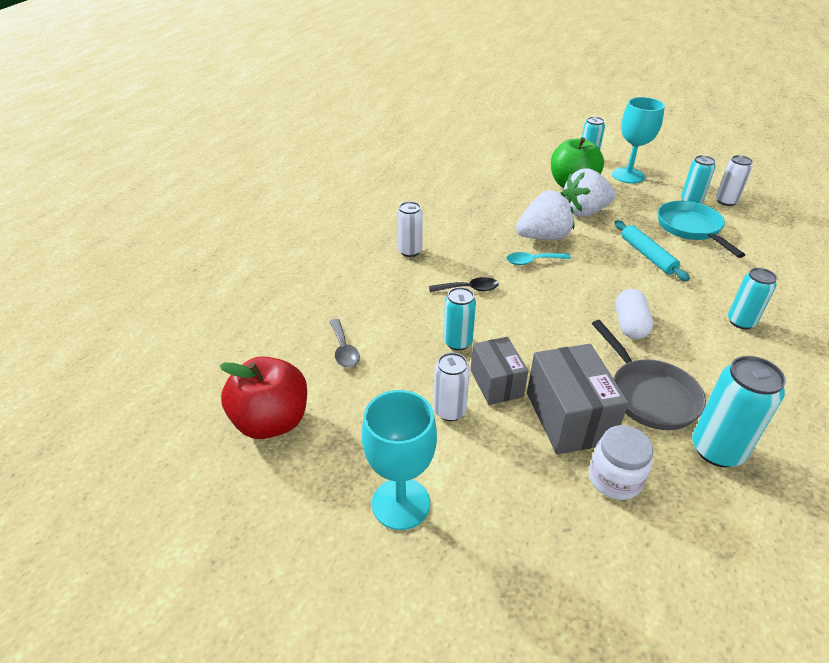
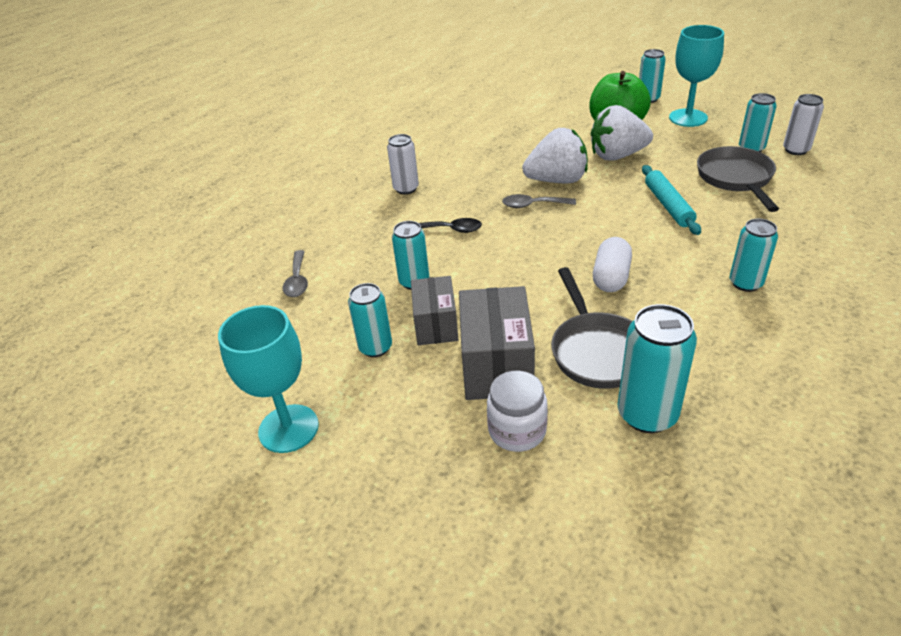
camera: 15 degrees right, 0 degrees up
red apple [220,356,307,439] -> none
white can [434,353,470,421] -> turquoise can [348,283,392,357]
turquoise spoon [507,252,571,265] -> grey spoon [502,194,576,208]
turquoise pan [658,201,745,258] -> grey pan [697,146,779,212]

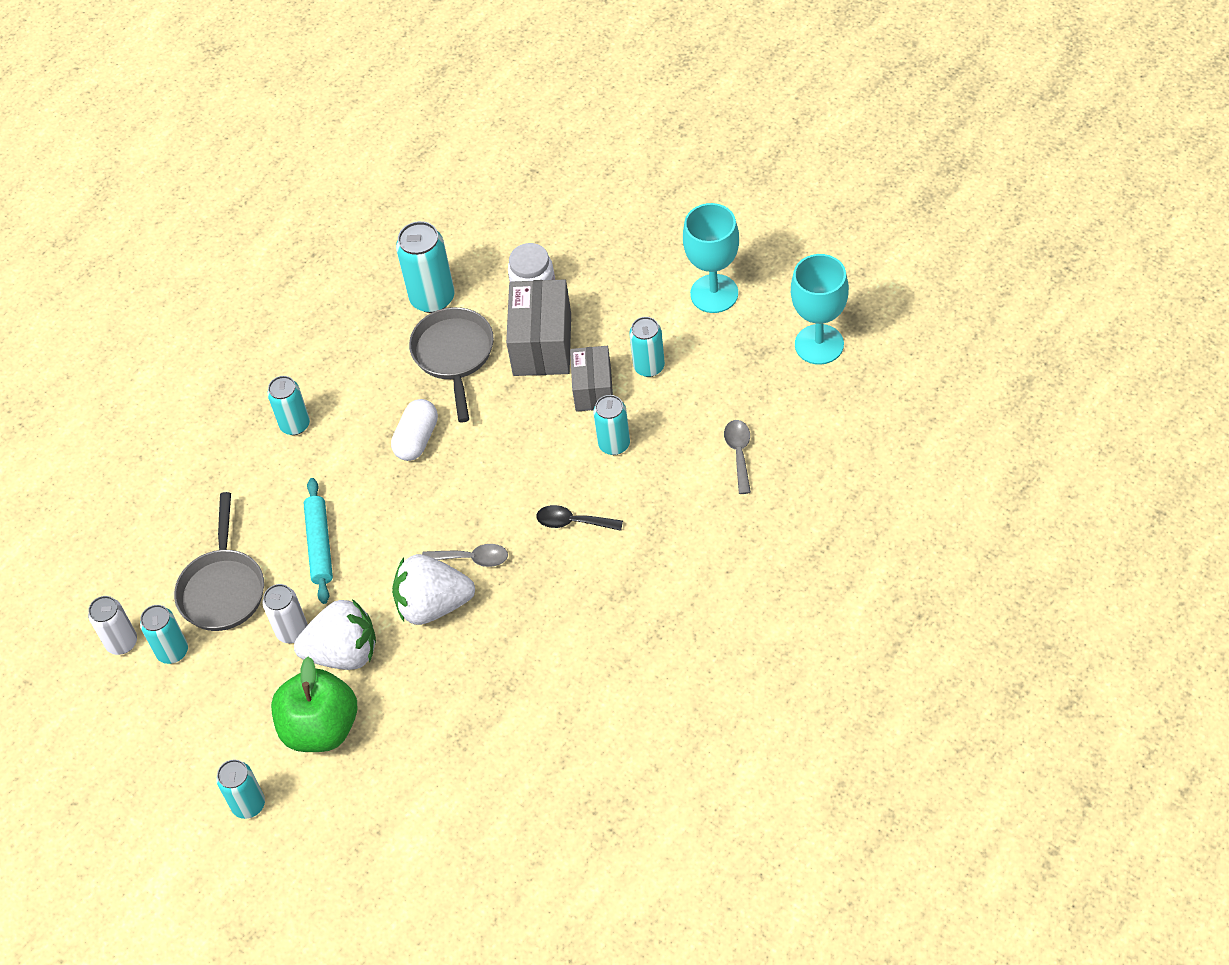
camera: 175 degrees left, 15 degrees up
white can [387,134,419,194] -> white can moved to [263,584,308,643]
turquoise goblet [669,25,724,127] -> turquoise goblet moved to [791,254,849,365]

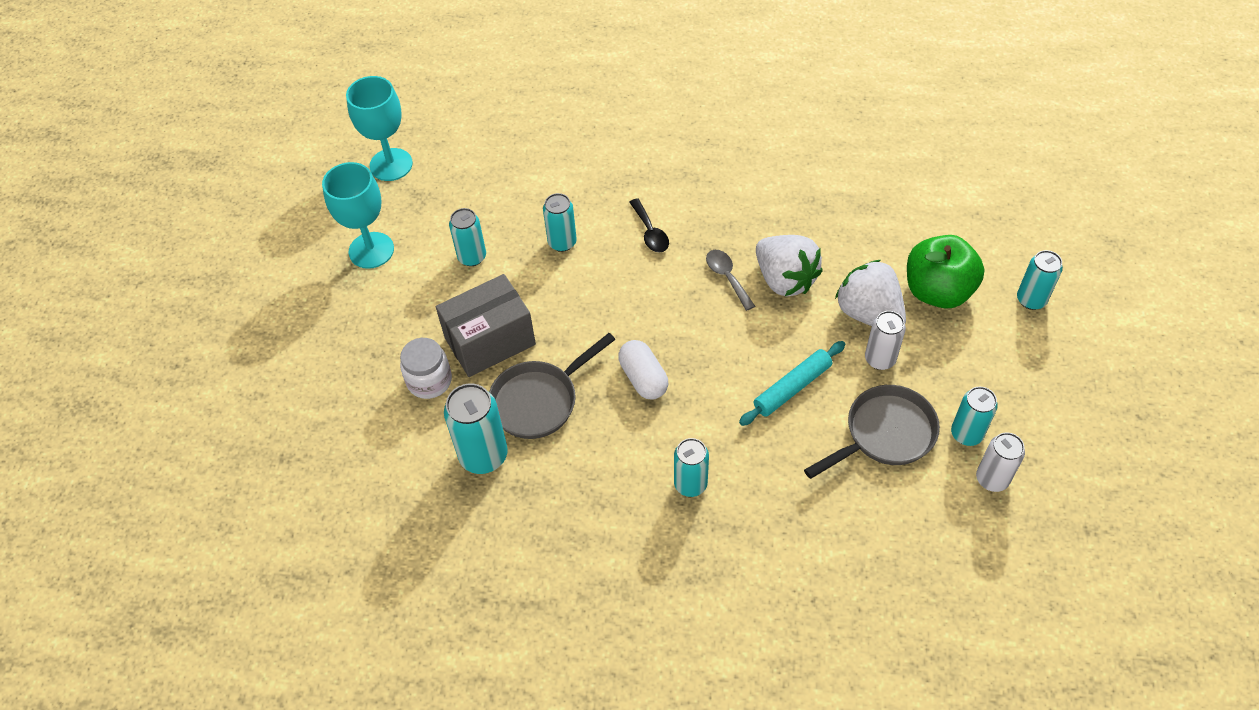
camera: 125 degrees left, 0 degrees up
white capsule [391,399,438,461] -> white capsule turned 75 degrees clockwise [618,340,668,400]
grey box [570,346,613,412] -> none
grey spoon [724,420,751,494] -> none

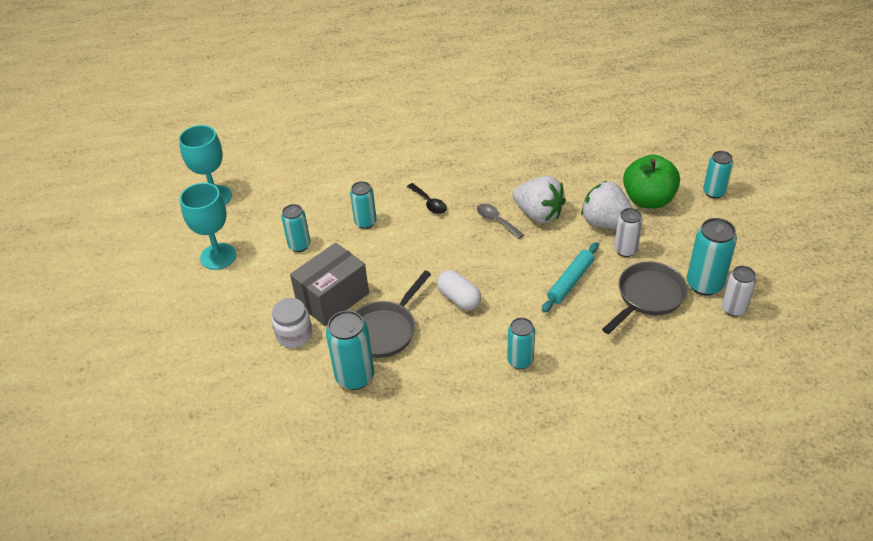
camera: 15 degrees left, 10 degrees down
turquoise can [951,387,998,446] -> turquoise can [687,218,737,295], size x1.52

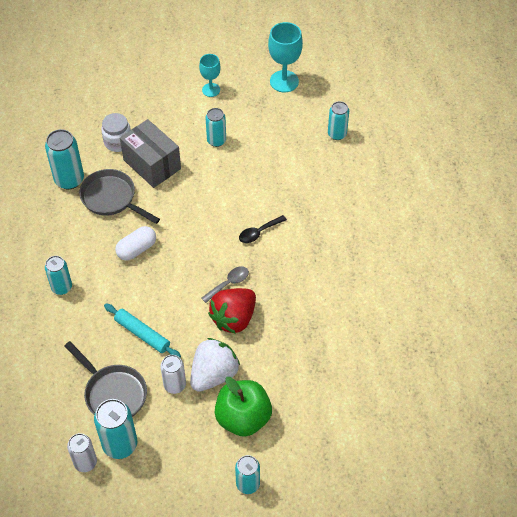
camera: 90 degrees right, 10 degrees up
turquoise goblet [180,183,236,270] -> turquoise goblet [199,54,221,97], size x0.62
turquoise can [350,181,377,229] -> turquoise can moved to [328,101,349,140]
white strawberry [512,176,566,223] -> red strawberry [208,288,256,334]

